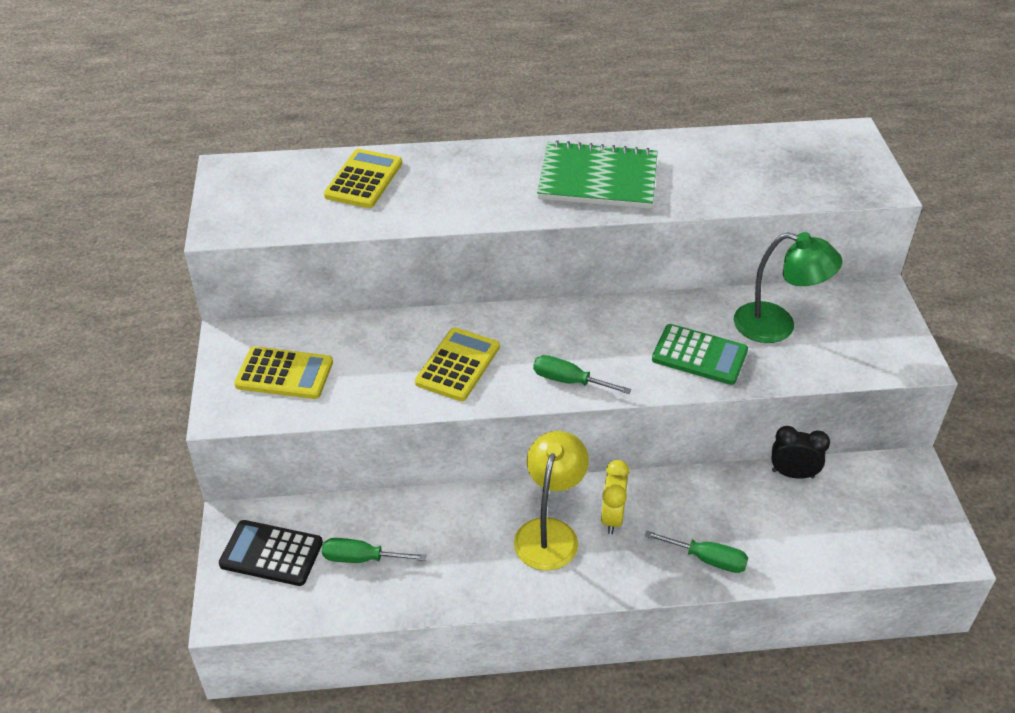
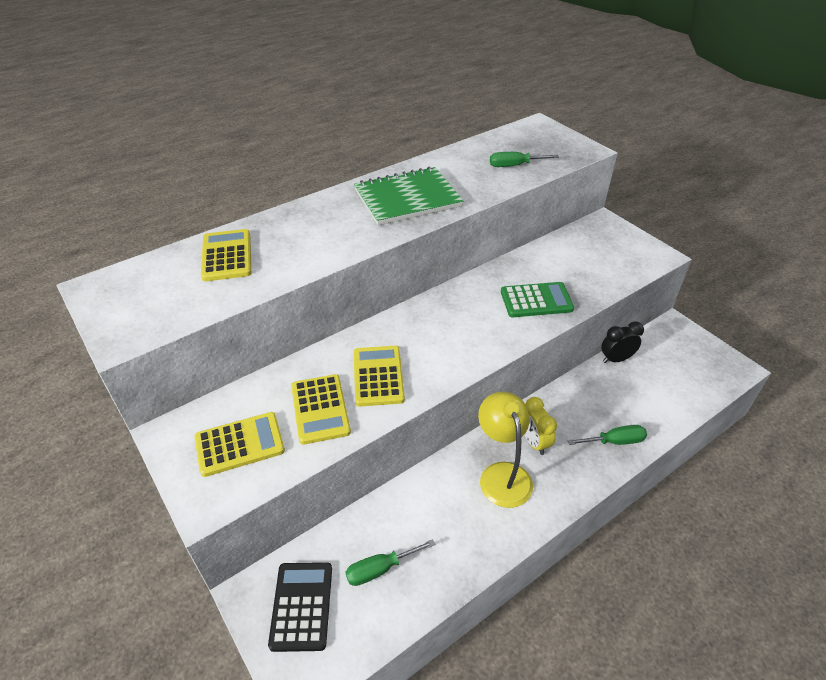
camera: 30 degrees left, 0 degrees up
black calculator [219,520,323,586] -> black calculator turned 105 degrees clockwise [268,562,332,652]
green screwdriver [533,355,631,394] -> green screwdriver moved to [490,152,559,167]
green lamp [734,232,842,343] -> none
none -> yellow calculator [291,374,351,445]

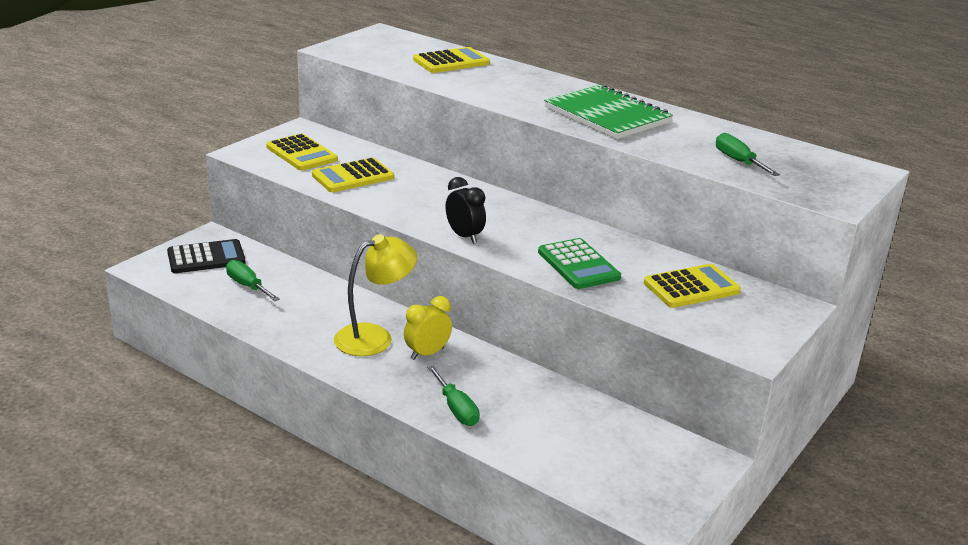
camera: 70 degrees right, 15 degrees down
yellow calculator [353,346,405,407] -> yellow calculator moved to [644,264,741,308]
black clock [601,321,644,363] -> black clock moved to [446,177,486,244]

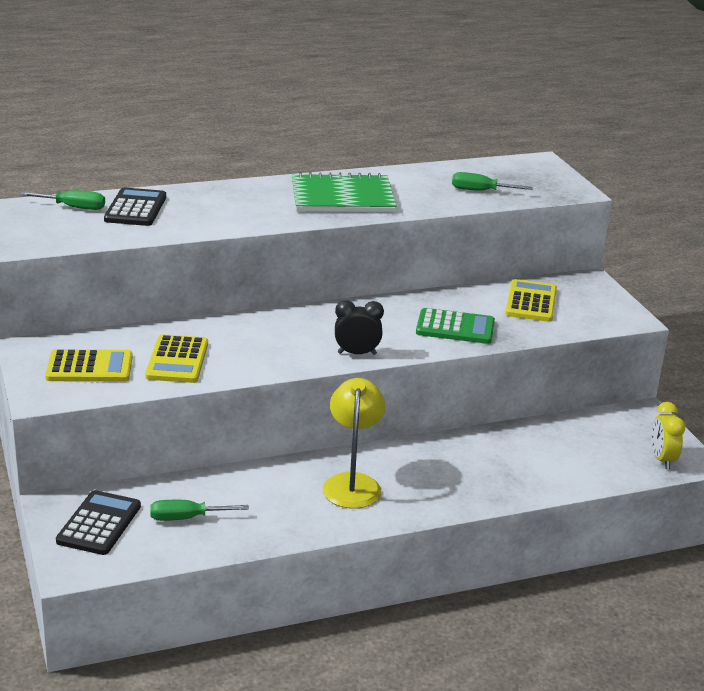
camera: 55 degrees left, 0 degrees up
yellow clock [404,296,452,360] -> yellow clock moved to [651,402,685,469]
yellow calculator [413,47,490,73] -> black calculator [104,188,166,226]
green screwdriver [427,366,479,426] -> green screwdriver moved to [20,190,105,210]

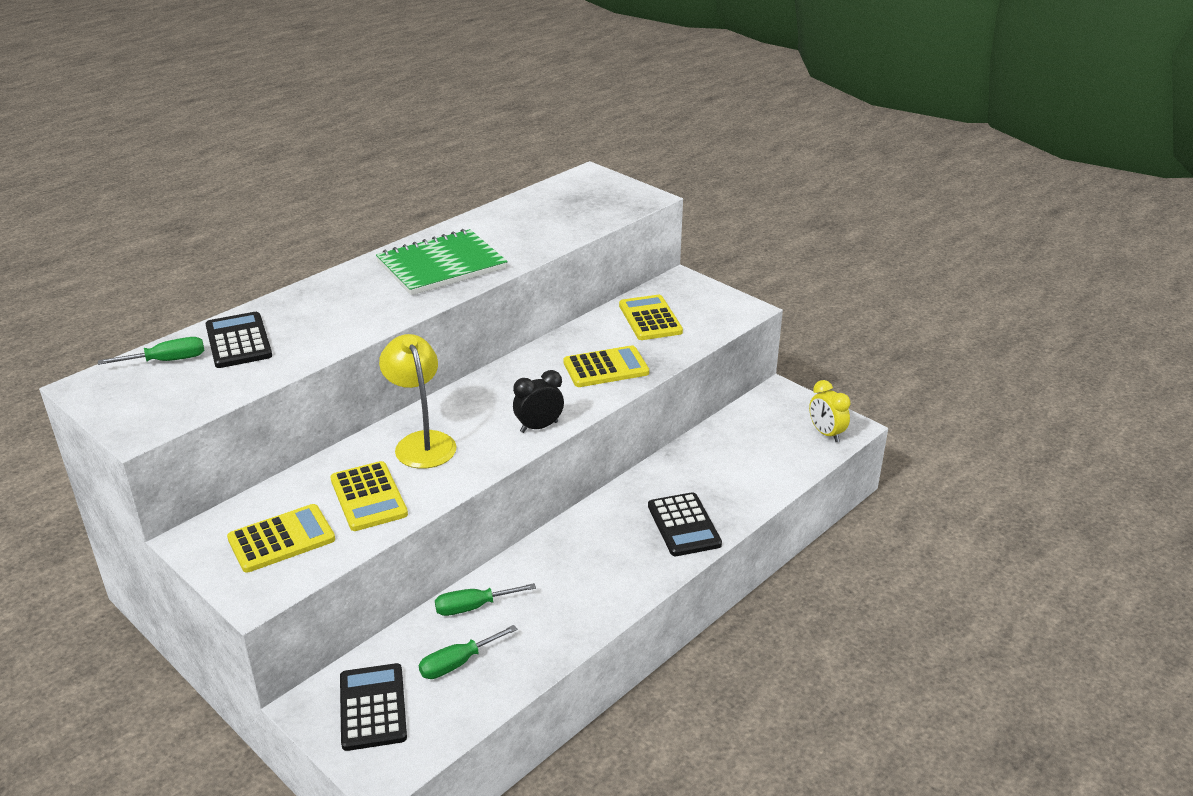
camera: 25 degrees left, 5 degrees up
yellow lamp [323,378,385,509] -> yellow lamp moved to [379,334,457,469]
green calculator [416,308,495,344] -> yellow calculator [563,345,649,387]
green screwdriver [452,172,533,191] -> green screwdriver moved to [435,583,536,616]
none -> black calculator [648,492,722,556]

